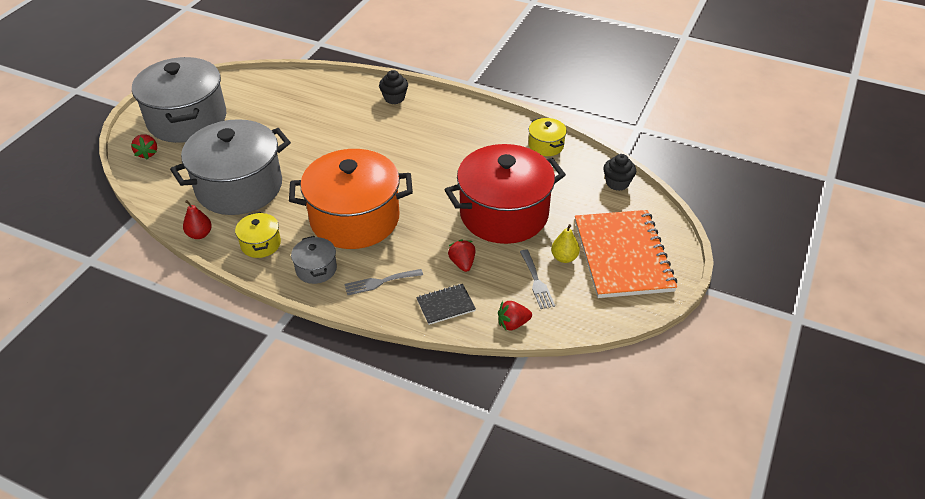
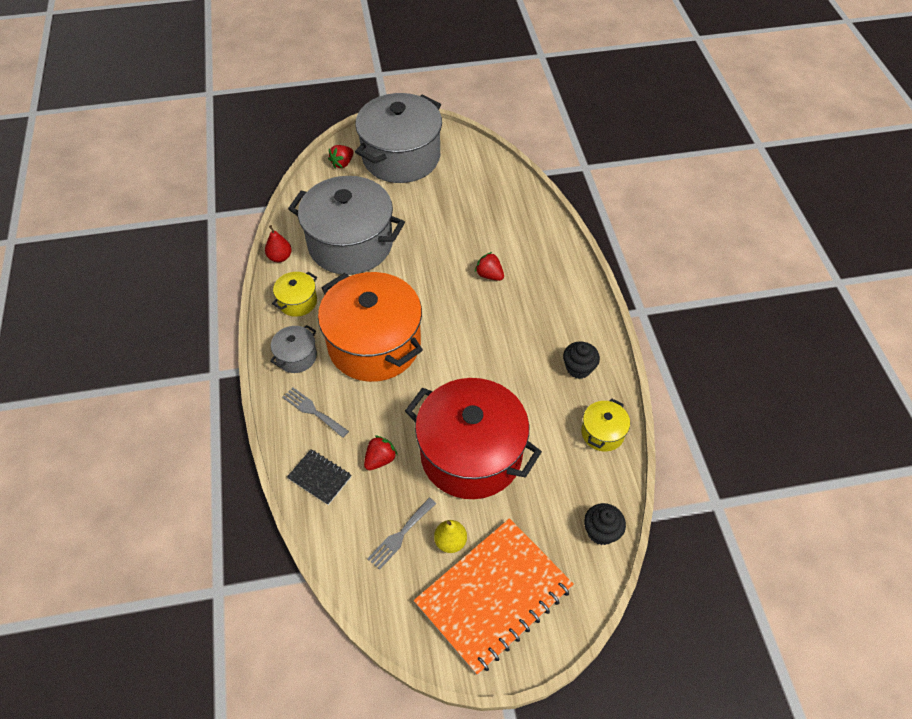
camera: 55 degrees right, 10 degrees up
black cupcake [379,70,408,104] -> black cupcake moved to [563,342,600,379]
red strawberry [498,301,532,330] -> red strawberry moved to [475,252,504,281]

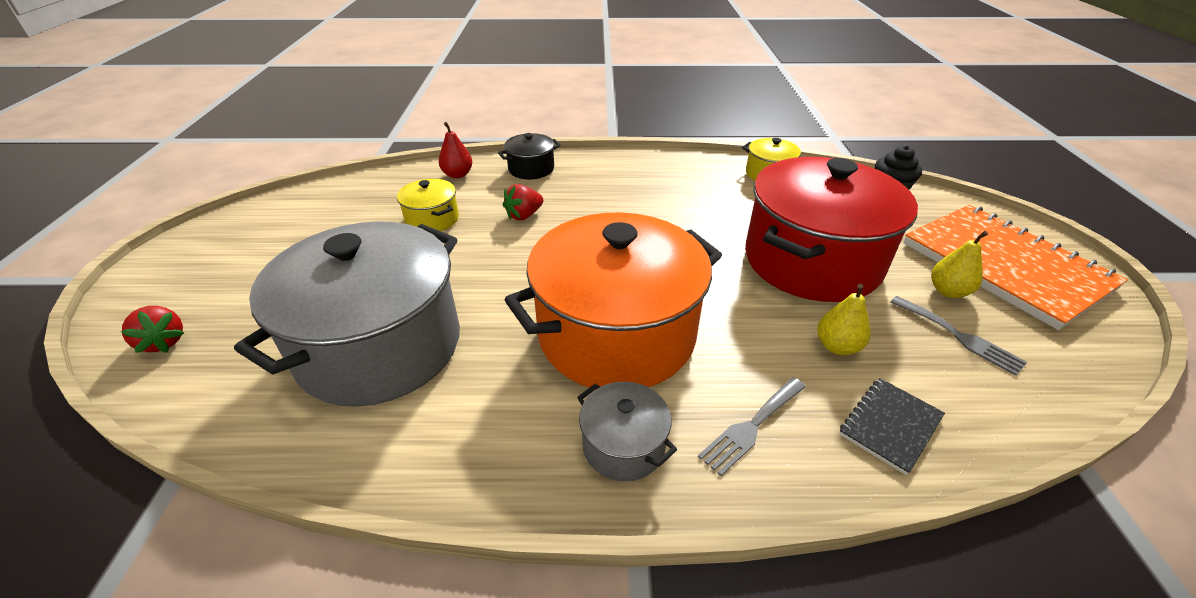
camera: 80 degrees left, 15 degrees down
red pear [265,225,292,262] -> red pear moved to [439,122,472,179]
yellow pot [272,272,317,317] -> yellow pot moved to [397,179,459,231]
grey pot [355,93,442,183] -> none
red strawberry [364,435,397,470] -> yellow pear [817,284,870,355]
black cupcake [563,342,600,379] -> none
none -> black pot [498,133,561,179]

